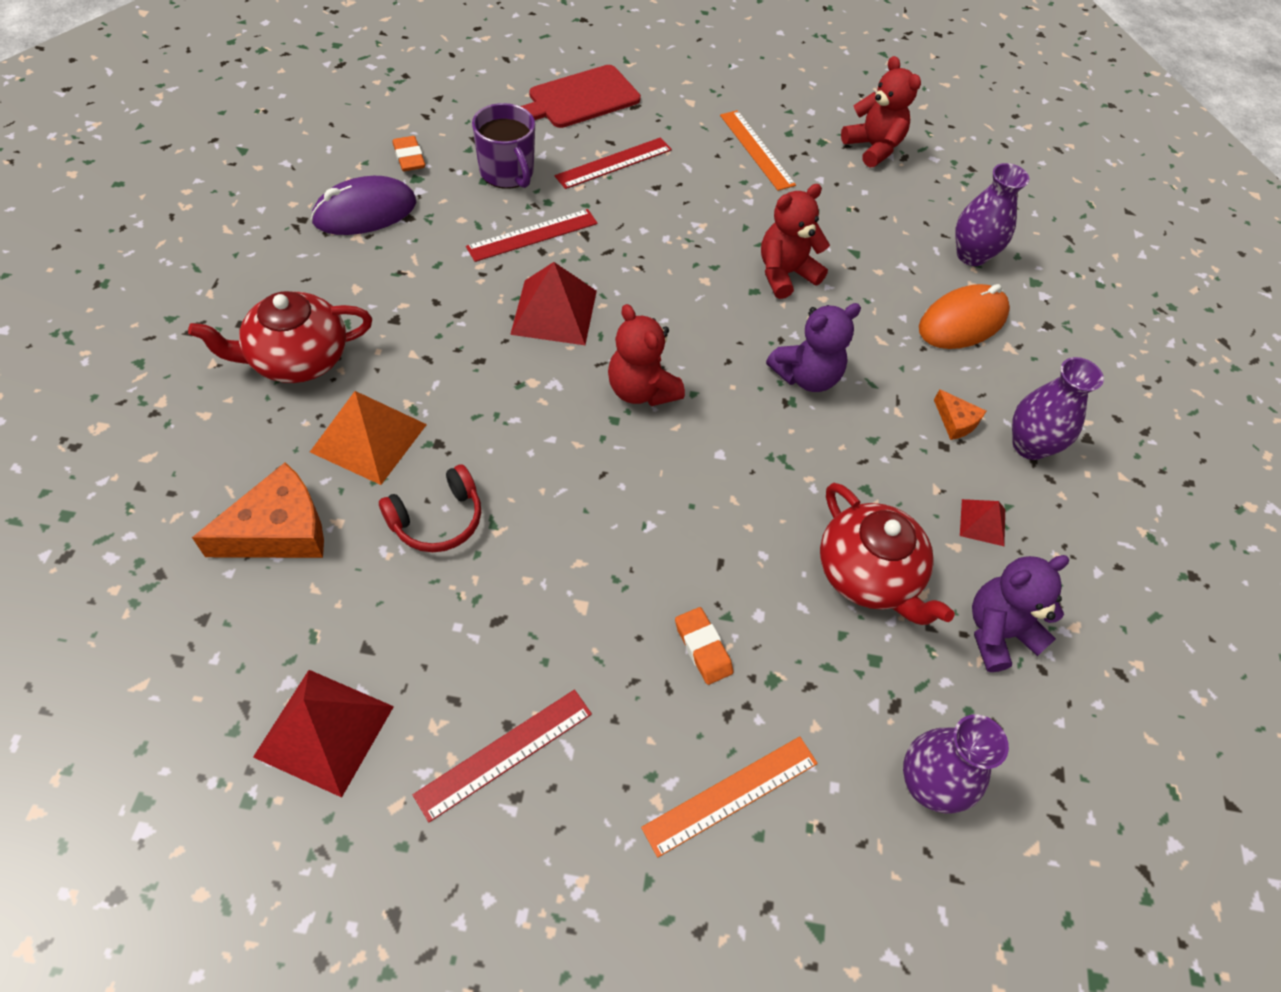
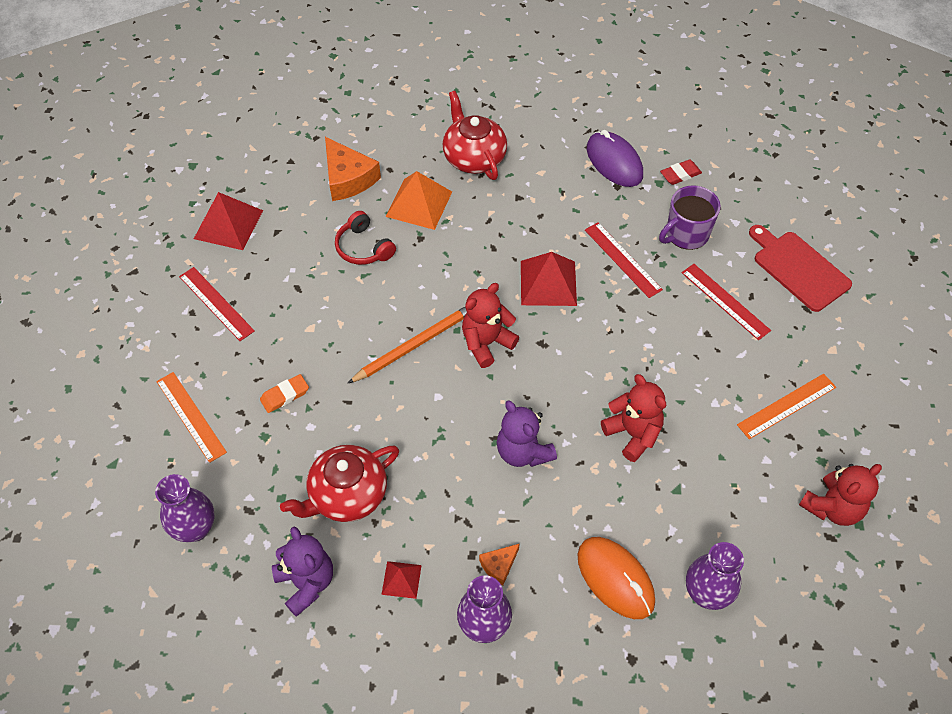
camera: 90 degrees right, 0 degrees up
orange eraser [393,136,425,171] -> red eraser [660,160,702,185]
none -> orange pencil [347,307,467,384]

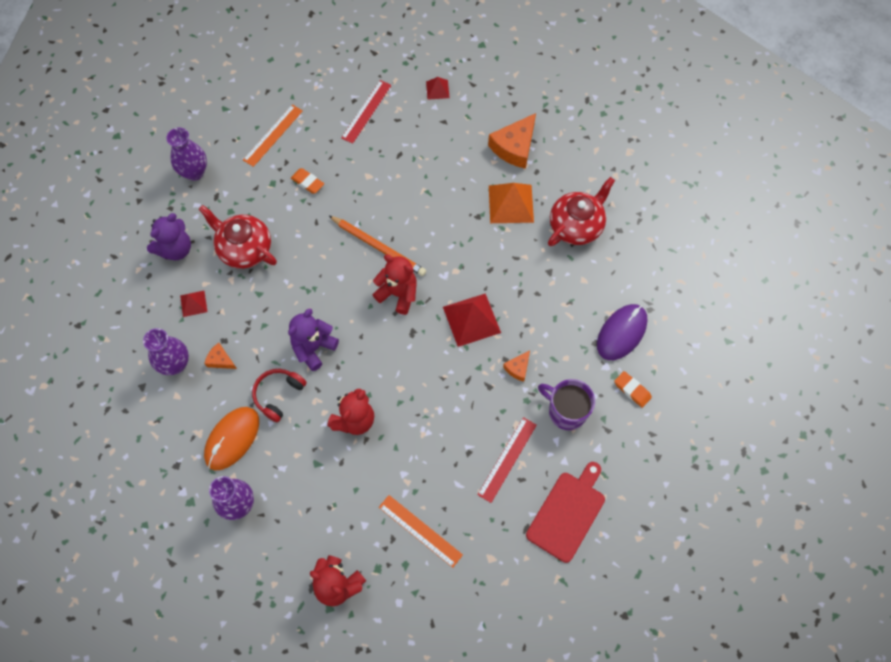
camera: 70 degrees right, 10 degrees up
red pyramid [194,192,263,250] -> red pyramid [426,77,450,100], size x0.54
red headphones [335,211,396,265] -> red headphones moved to [252,369,307,423]
red ruler [585,222,663,298] -> orange cheese [503,350,530,382]
red eraser [660,160,702,185] -> orange eraser [614,371,652,408]

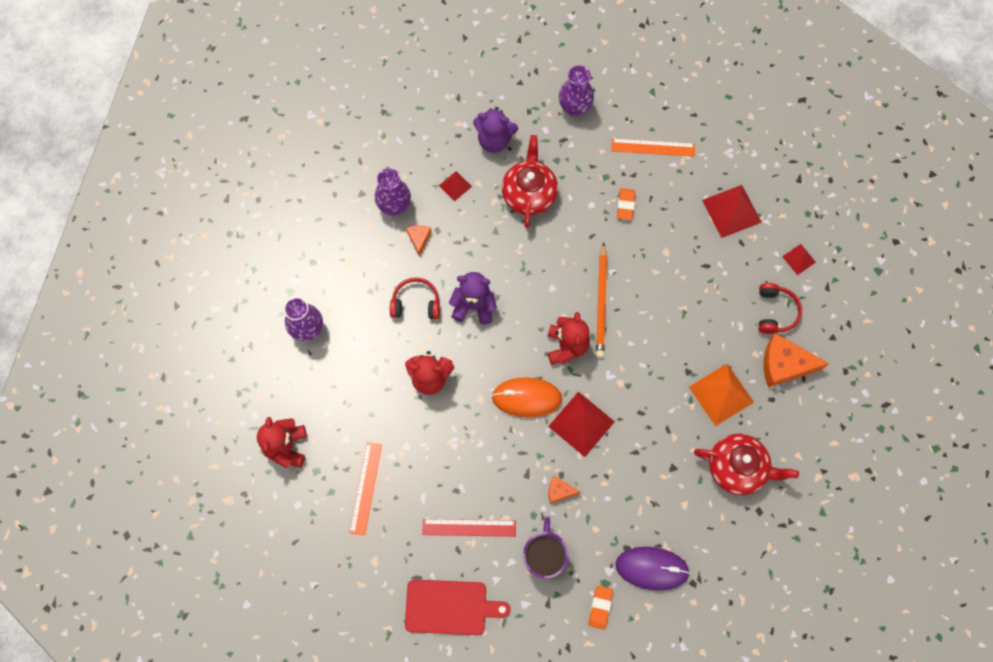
camera: 60 degrees right, 5 degrees up
orange mouse [204,407,259,470] -> orange mouse moved to [492,377,562,417]
red ruler [341,80,392,144] -> red pyramid [702,185,762,238]
none -> red headphones [758,283,802,334]

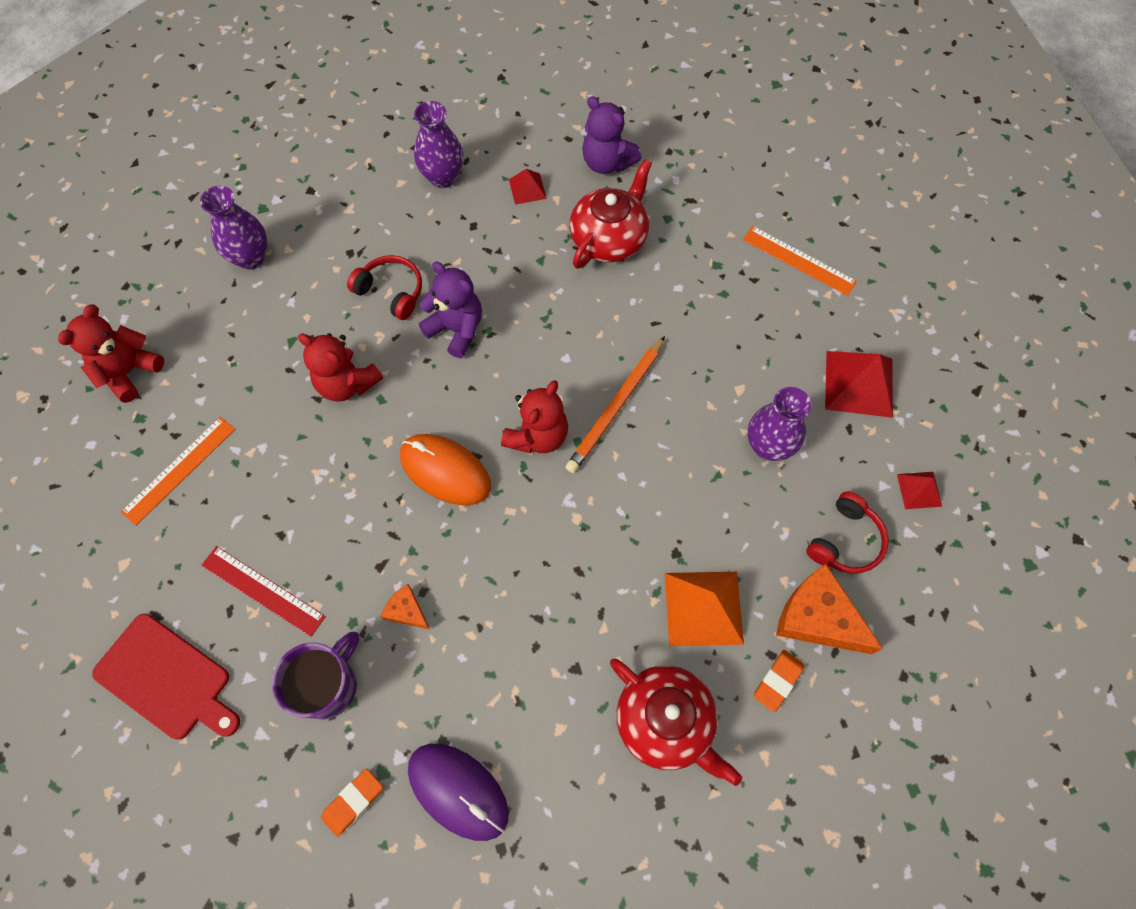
camera: 30 degrees right, 5 degrees down
orange cheese [406,225,432,256] -> none
red pyramid [548,392,615,457] -> none
purple vase [559,65,594,117] -> purple vase moved to [748,387,811,461]
orange eraser [617,188,635,220] -> orange eraser moved to [754,650,804,712]

